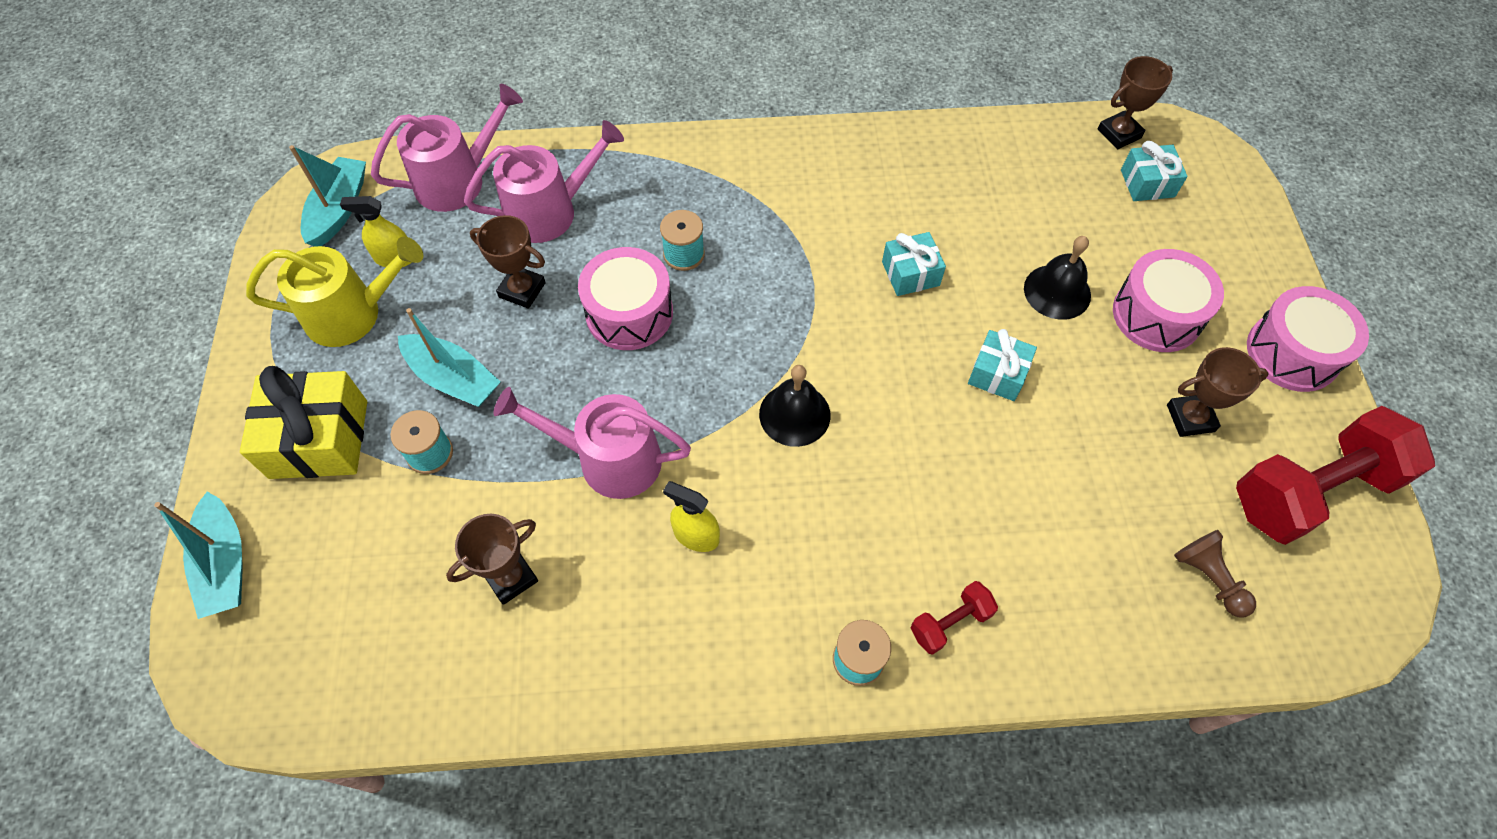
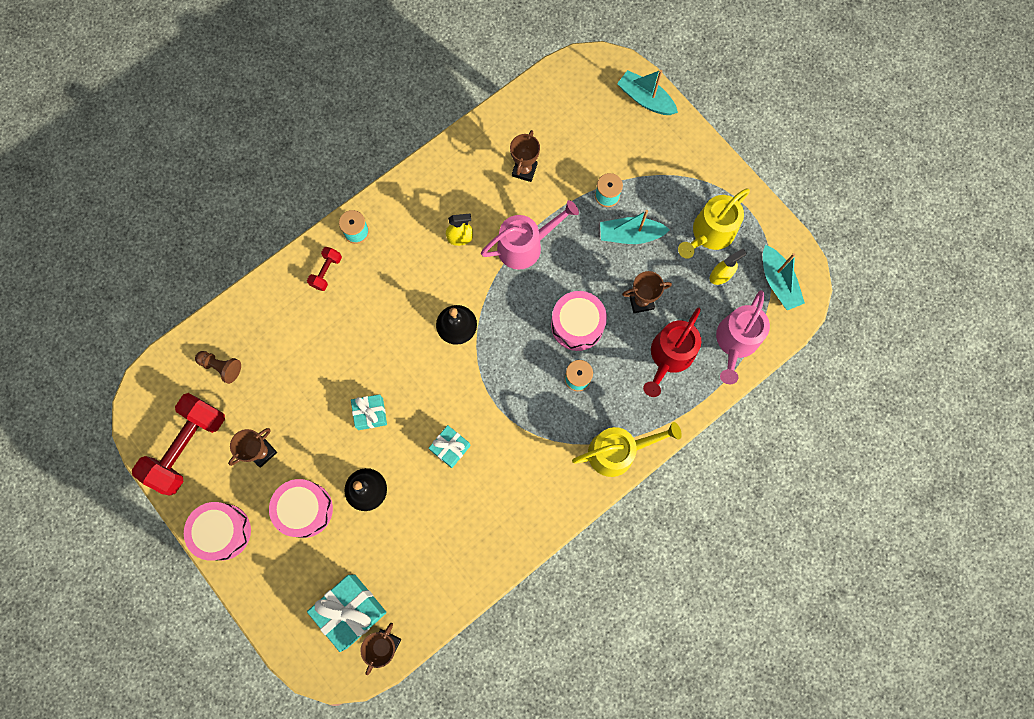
camera: 145 degrees right, 15 degrees up
yellow gift [240,366,367,479] -> none
pink watering can [464,120,624,243] -> red watering can [643,308,701,397]
turquoise gift [1121,141,1188,201] -> turquoise gift [307,574,387,652], size x1.71
none -> yellow watering can [572,422,682,477]

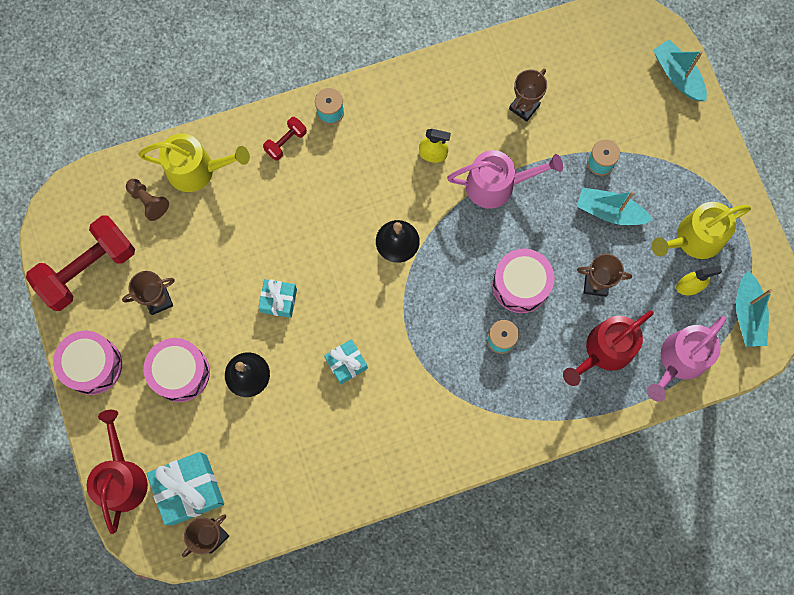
camera: 20 degrees right, 0 degrees up
yellow watering can [572,422,682,477] -> yellow watering can moved to [138,133,250,192]
none -> red watering can [87,410,148,534]

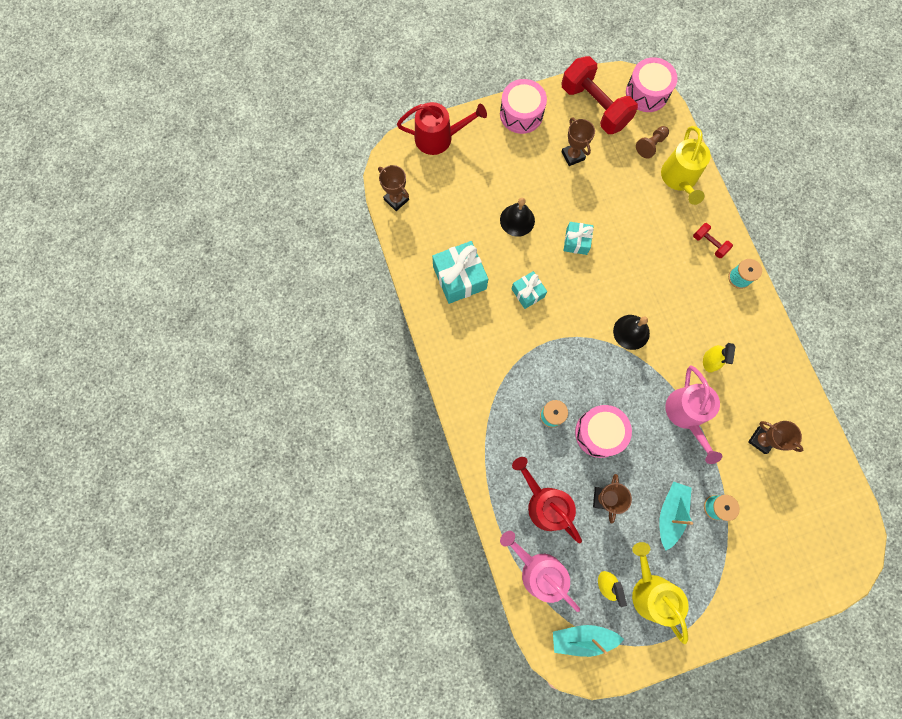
camera: 90 degrees right, 0 degrees up
pink drum [144,338,210,402] -> pink drum moved to [626,57,677,112]
turquoise gift [147,452,224,525] -> turquoise gift moved to [432,241,488,304]
turquoise boat [653,40,707,101] -> none

